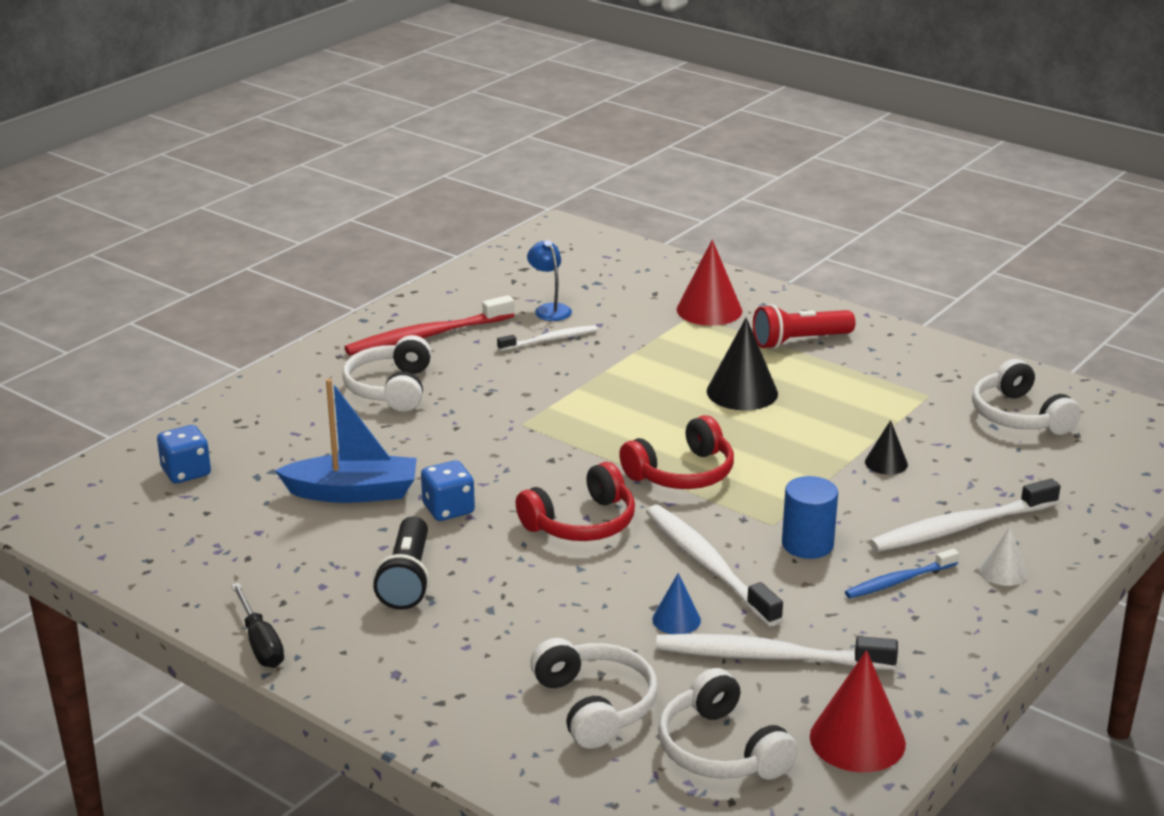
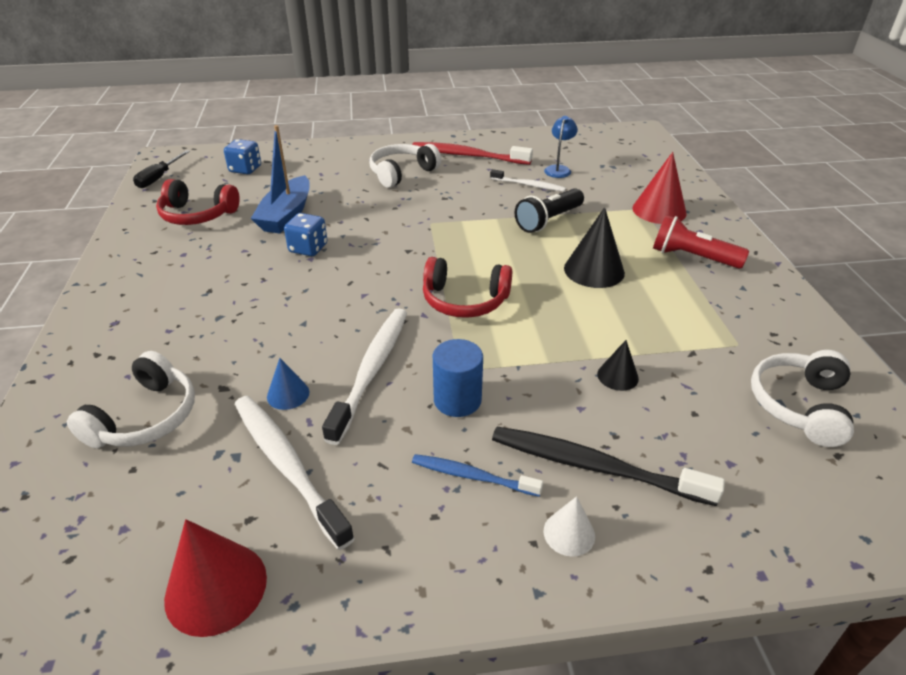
camera: 45 degrees right, 10 degrees up
black screwdriver [231,583,284,668] -> black screwdriver moved to [133,150,190,188]
blue boat [275,379,417,503] -> blue boat turned 60 degrees clockwise [251,125,310,234]
black flashlight [373,516,430,610] -> black flashlight moved to [515,188,584,233]
red headphones [516,462,635,541] -> red headphones moved to [156,179,240,225]
white headphones [658,668,798,779] -> none
white toothbrush [869,479,1060,552] -> black toothbrush [492,427,725,506]

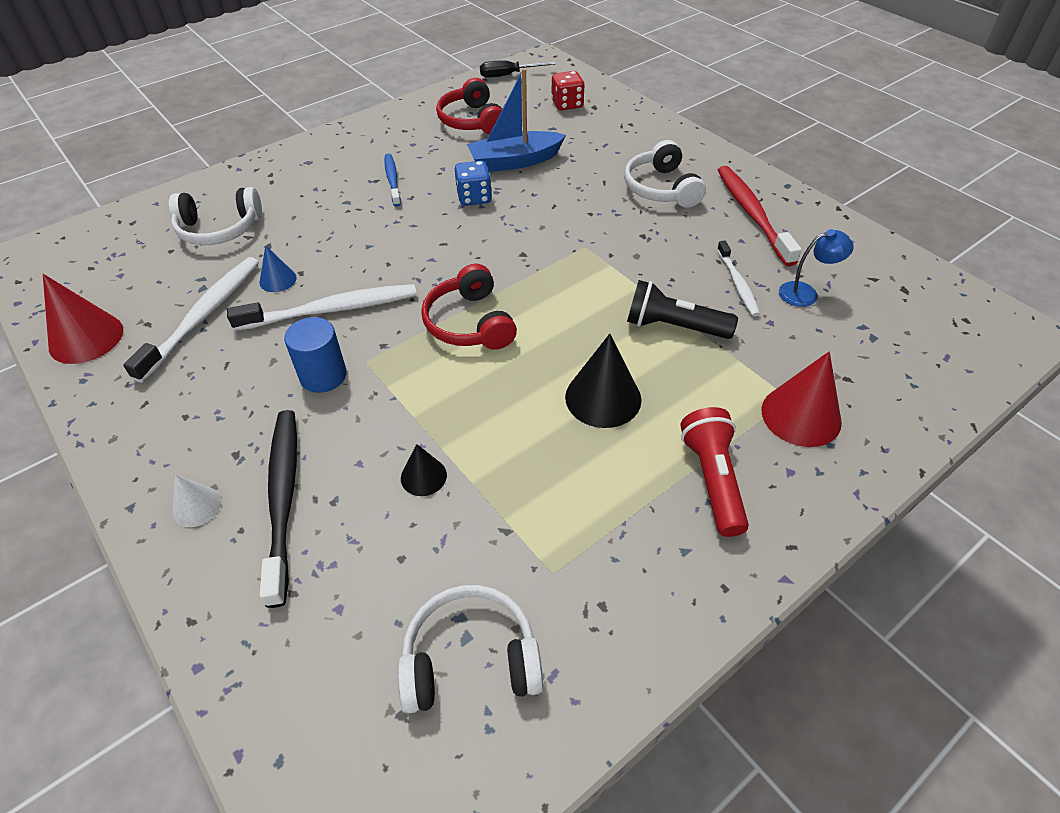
camera: 60 degrees right, 10 degrees up
blue dice [224,139,261,174] -> red dice [551,71,585,111]
white headphones [370,144,441,188] -> white headphones turned 120 degrees counterclockwise [624,140,706,208]
blue toothbrush [412,454,543,497] -> blue toothbrush moved to [384,154,401,206]

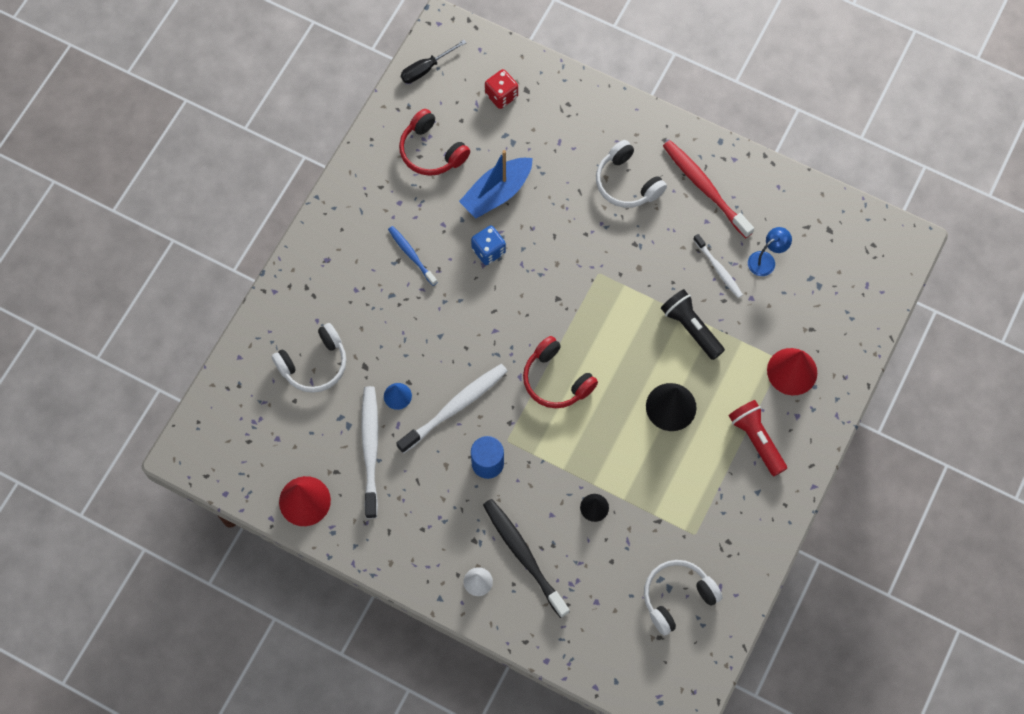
camera: 25 degrees left, 20 degrees up
black flashlight [627,280,738,339] -> black flashlight turned 60 degrees clockwise [661,289,725,360]

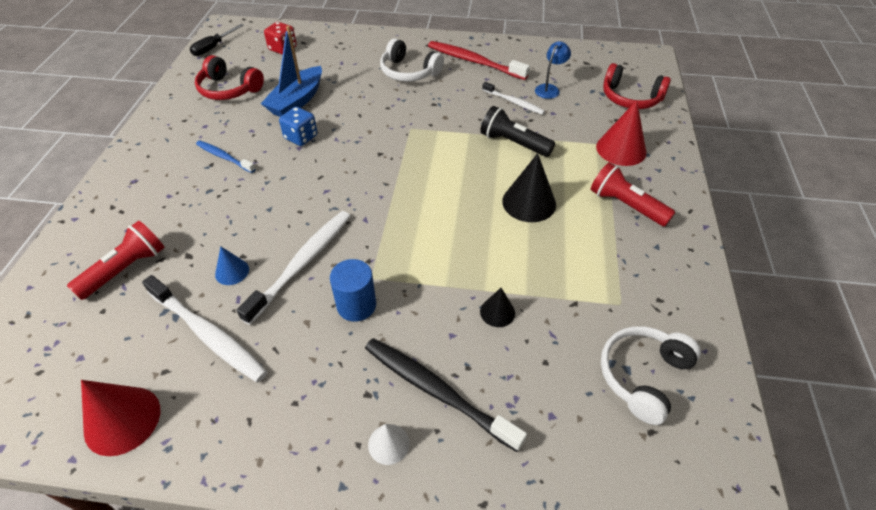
camera: 20 degrees left, 20 degrees down
white headphones [272,323,347,393] -> red flashlight [67,221,165,300]
white toothbrush [361,386,378,519] -> white toothbrush turned 150 degrees clockwise [142,275,267,382]
red headphones [523,336,598,408] -> red headphones moved to [603,63,671,109]

